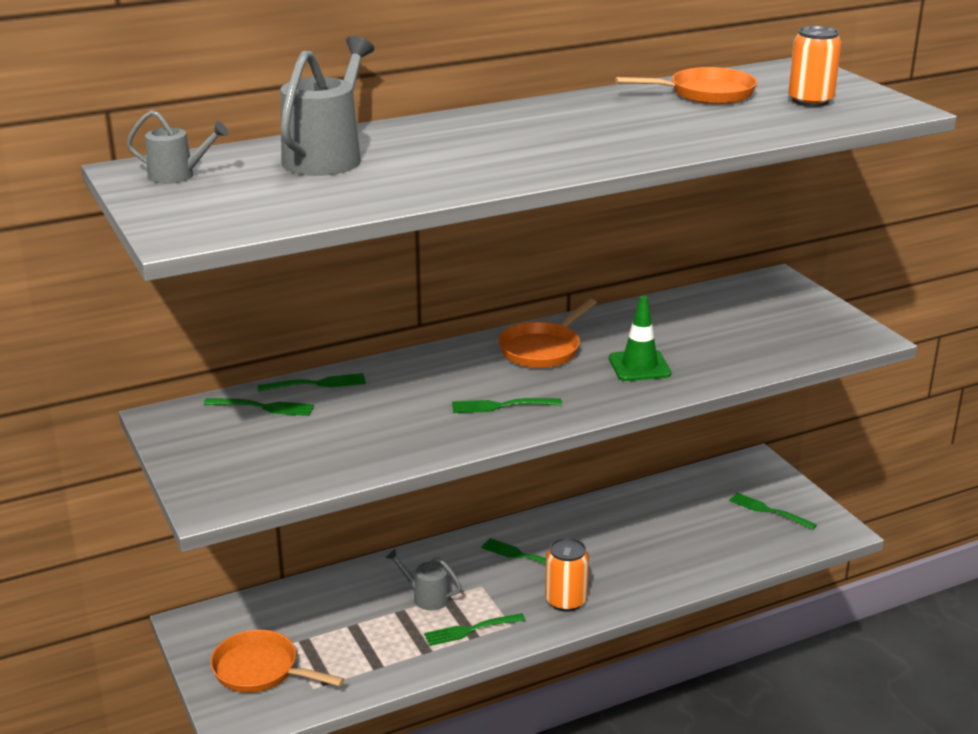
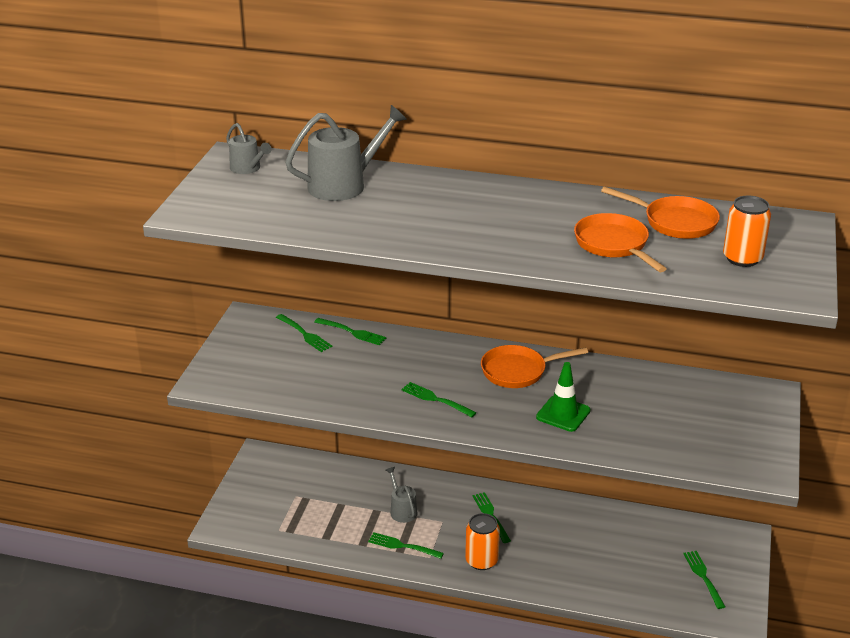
camera: 40 degrees right, 5 degrees up
orange pan [210,630,344,693] -> orange pan moved to [574,213,667,272]

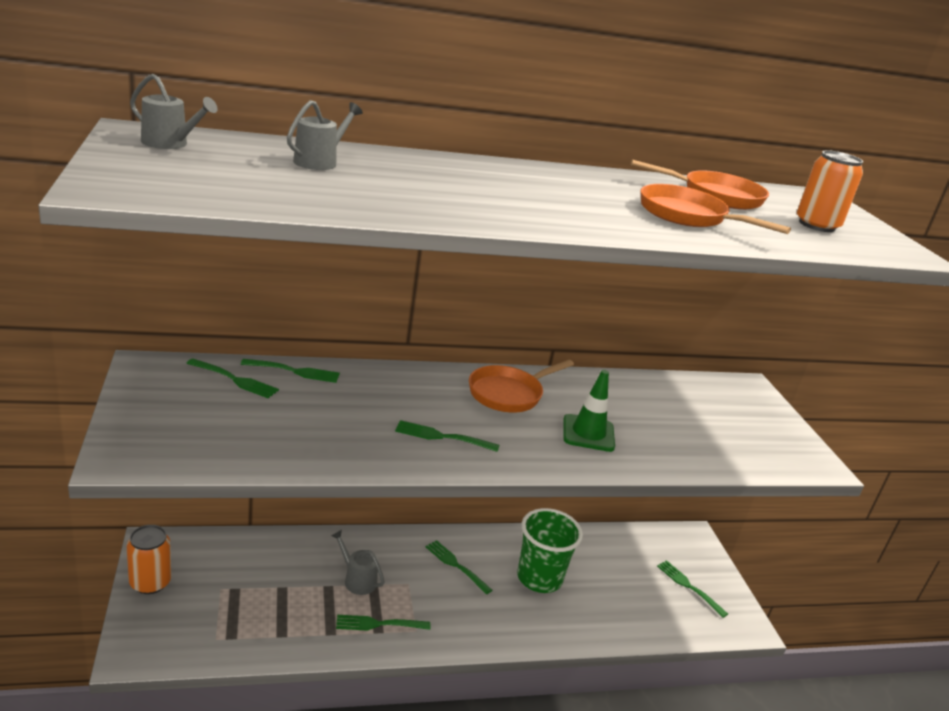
camera: 30 degrees left, 5 degrees down
grey watering can [285,105,407,201] -> grey watering can [287,100,363,170], size x0.55
orange can [465,513,500,570] -> orange can moved to [127,525,171,594]
none -> green cup [517,508,583,593]

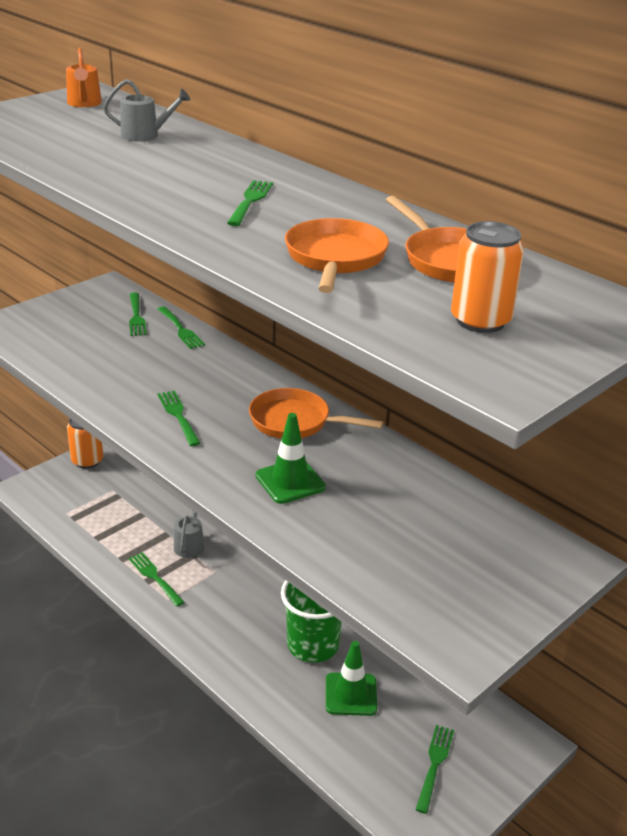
camera: 60 degrees right, 5 degrees up
grey watering can [130,74,218,149] -> orange watering can [66,48,102,107]
green fork [426,540,492,595] -> green fork moved to [227,180,273,226]
none -> green traffic cone [326,641,377,716]

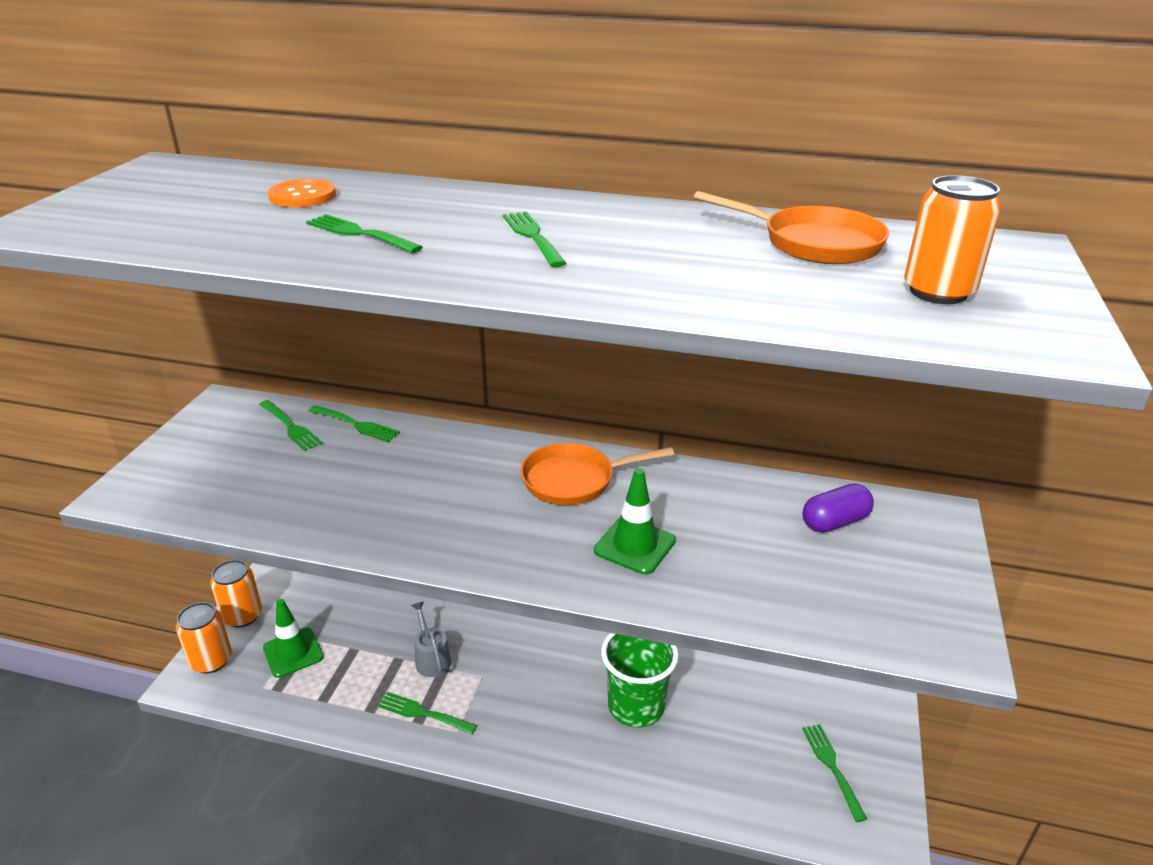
camera: 30 degrees left, 0 degrees up
orange watering can [66,48,102,107] -> none
grey watering can [103,79,190,142] -> orange button [268,179,336,207]
green fork [157,391,201,446] -> green fork moved to [306,214,423,253]
orange pan [285,218,389,293] -> none
green traffic cone [326,641,377,716] -> green traffic cone moved to [263,599,323,678]
none -> orange can [176,602,232,674]
none -> purple capsule [803,484,874,533]

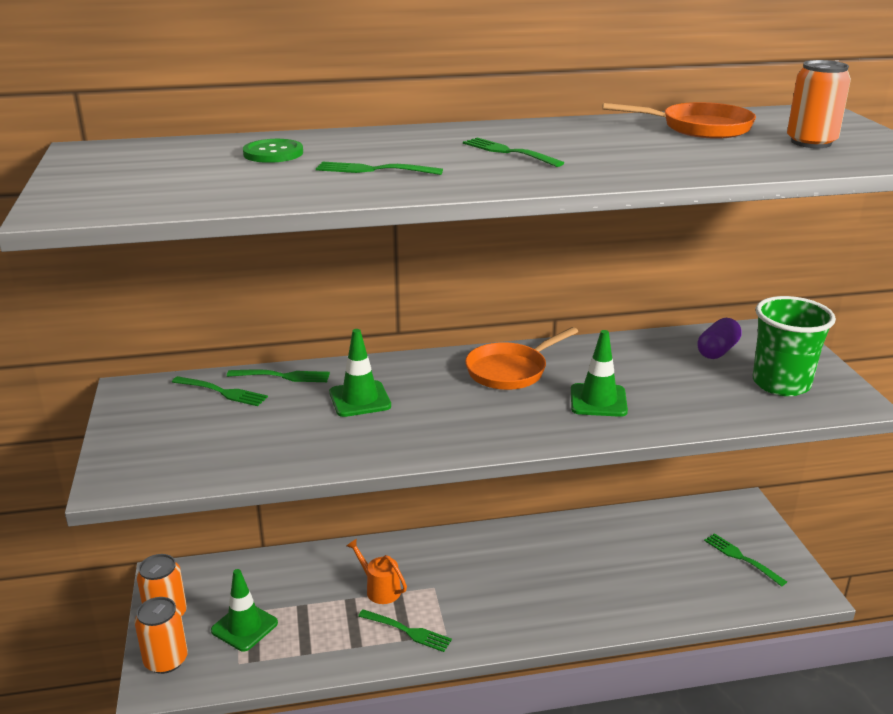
camera: 25 degrees left, 5 degrees down
orange button [268,179,336,207] -> green button [243,139,303,163]
green fork [378,692,477,734] -> green fork turned 150 degrees counterclockwise [358,609,452,652]
grey watering can [411,601,451,677] -> orange watering can [347,539,407,604]
green cup [601,633,679,727] -> green cup moved to [753,296,836,396]
none -> green traffic cone [329,329,391,417]

